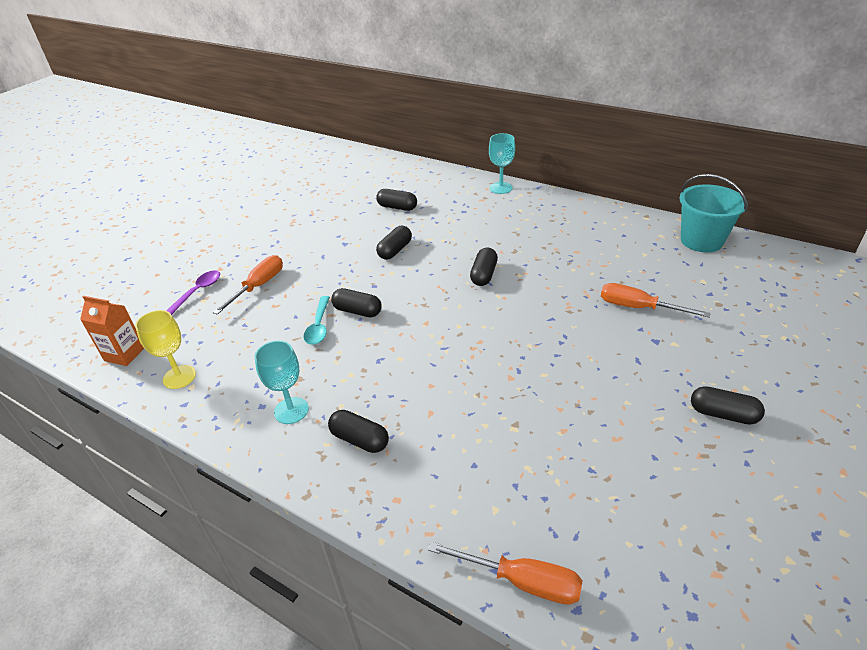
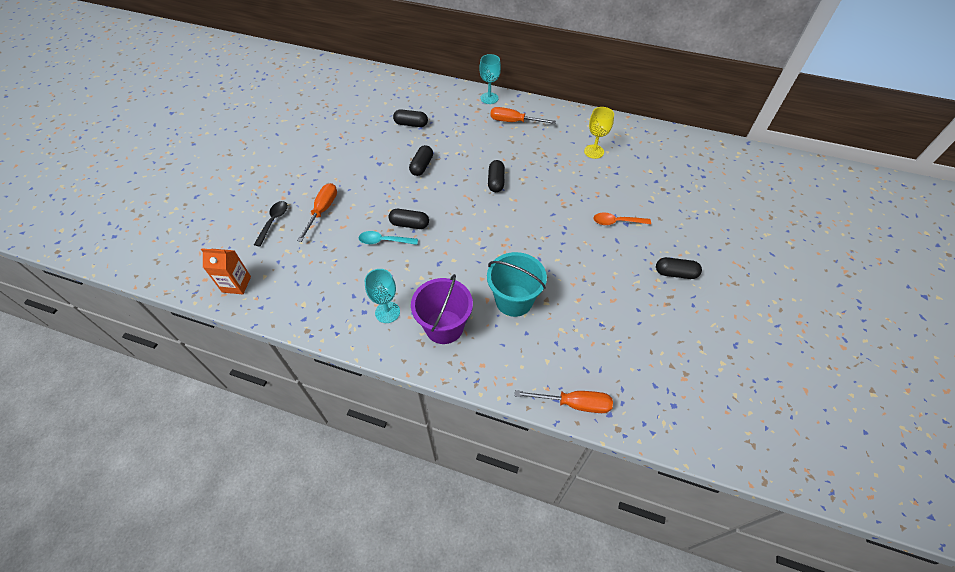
camera: 15 degrees left, 15 degrees up
yellow goblet [135,310,196,389] -> yellow goblet moved to [584,107,614,159]
purple spoon [167,270,220,315] -> black spoon [254,201,288,247]
turquoise spoon [303,296,330,345] -> turquoise spoon turned 105 degrees clockwise [359,231,418,245]
black capsule [328,410,389,453] -> purple bucket [411,274,473,344]
orange screwdriver [601,283,711,318] -> orange screwdriver moved to [490,107,556,124]
turquoise bucket [679,174,748,252] -> turquoise bucket moved to [487,252,547,317]
none -> orange spoon [593,213,651,225]

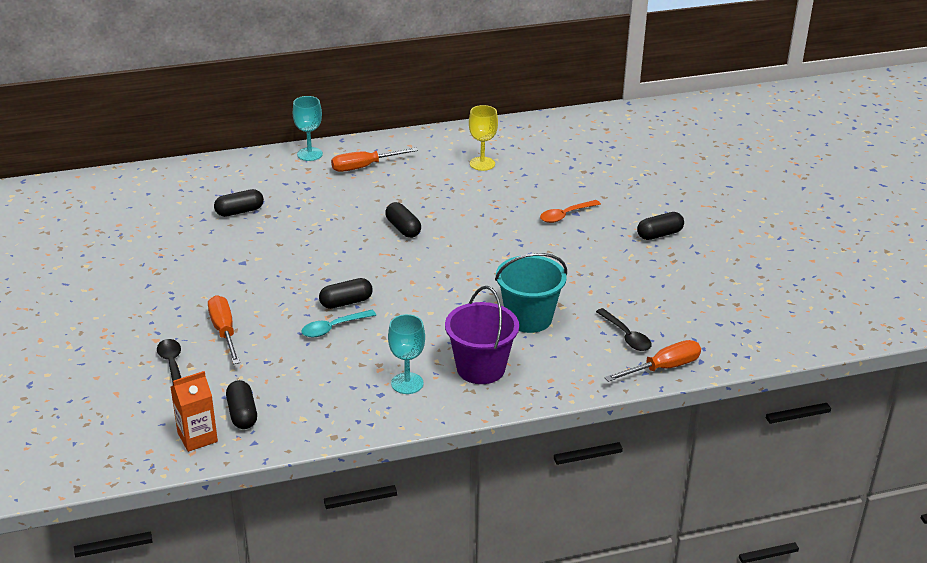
camera: 35 degrees left, 20 degrees down
black capsule [409,145,433,176] -> black capsule moved to [226,380,257,429]
none -> black spoon [596,308,652,351]

